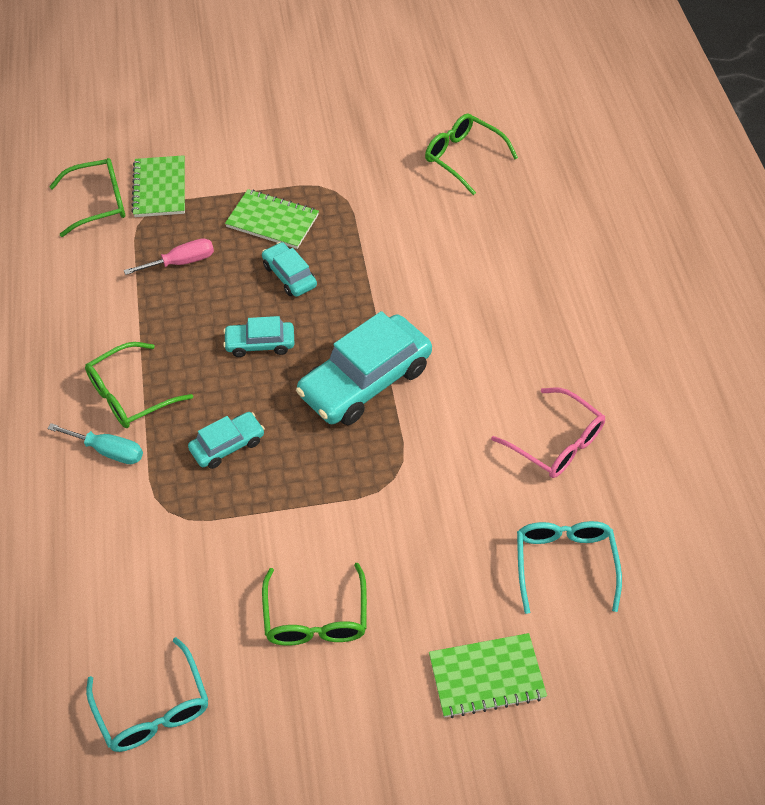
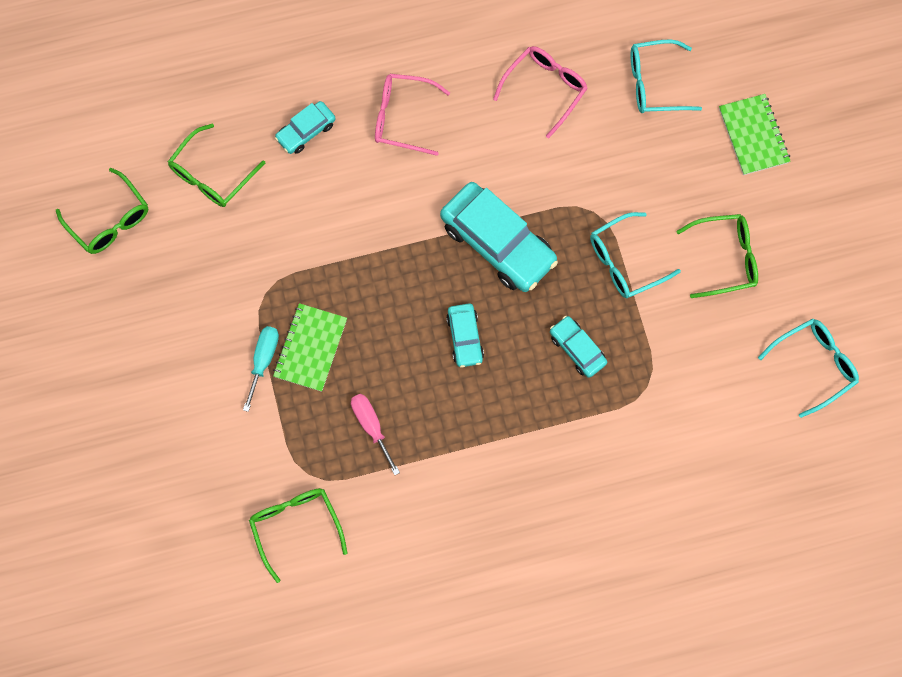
camera: 95 degrees left, 20 degrees up
turquoise screwdriver [47,423,143,464] -> turquoise screwdriver moved to [243,326,279,412]
green glasses [85,342,193,428] -> green glasses moved to [56,168,148,254]
green notebook [131,155,185,217] -> none
turquoise car [262,242,317,297] -> turquoise car moved to [275,101,336,154]
none -> pink glasses [375,74,450,156]
none -> turquoise glasses [590,212,681,298]

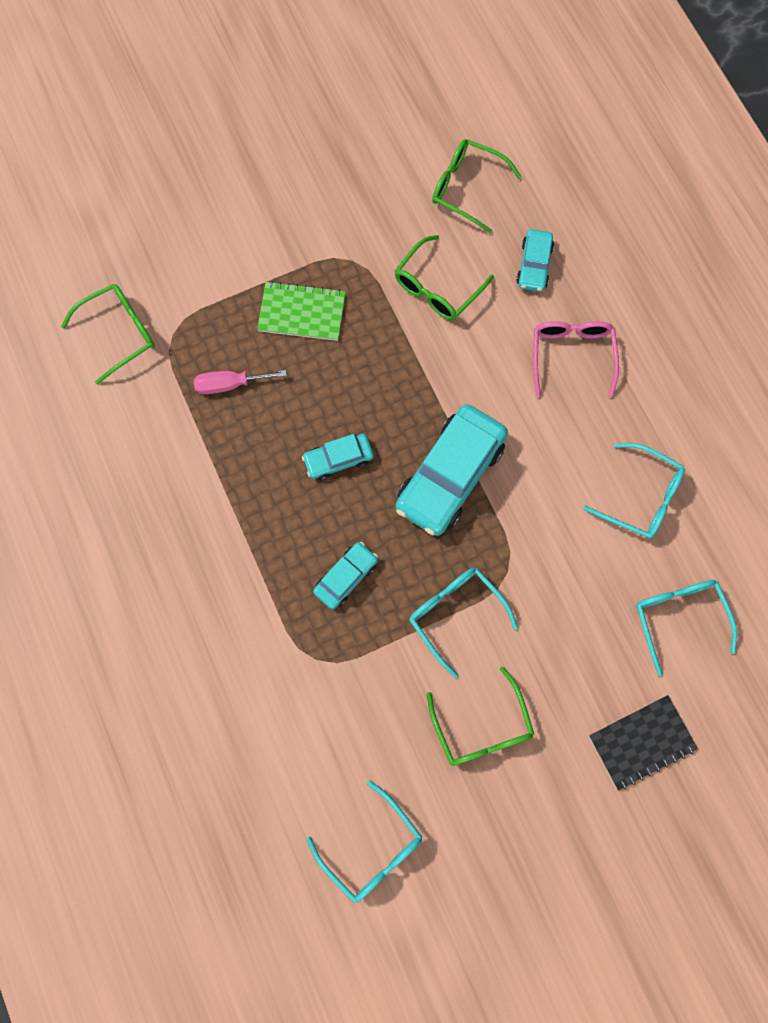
camera: 80 degrees right, 0 degrees up
green glasses [56,168,148,254] -> green glasses moved to [395,235,494,320]
turquoise screwdriver [243,326,279,412] -> none
turquoise car [275,101,336,154] -> turquoise car turned 120 degrees counterclockwise [516,229,554,292]
pink screwdriver [351,394,400,475] -> pink screwdriver turned 150 degrees counterclockwise [194,370,287,394]
pink glasses [493,46,588,138] -> turquoise glasses [583,443,685,539]
green notebook [719,94,790,175] -> black notebook [589,695,698,790]

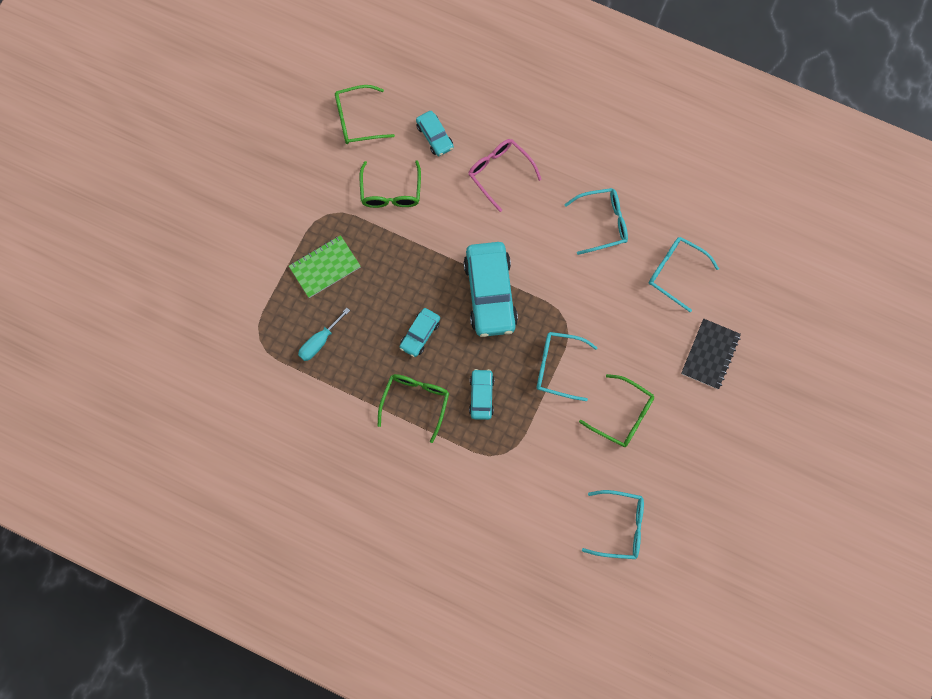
camera: 40 degrees left, 0 degrees up
green glasses [61,284,155,385] -> green glasses moved to [378,374,449,443]
pink screwdriver [194,370,287,394] -> turquoise screwdriver [298,308,350,361]

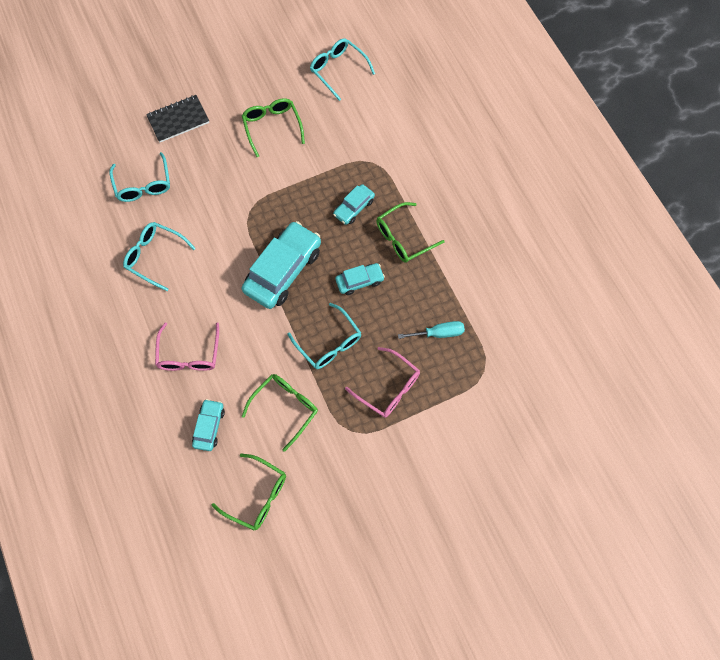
camera: 140 degrees left, 5 degrees down
green notebook [289,235,361,298] -> pink glasses [345,347,420,418]
turquoise glasses [536,332,598,401] -> turquoise glasses moved to [287,303,361,369]

